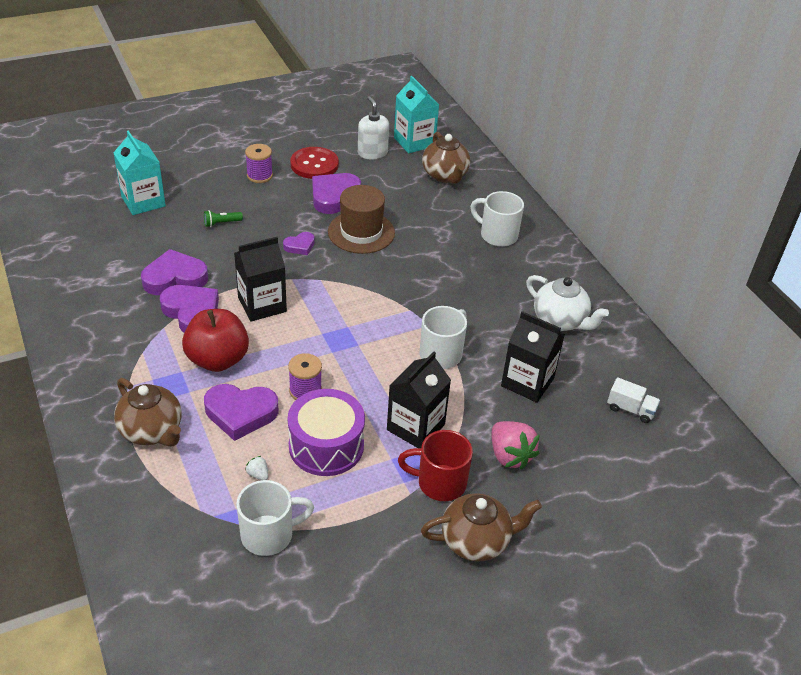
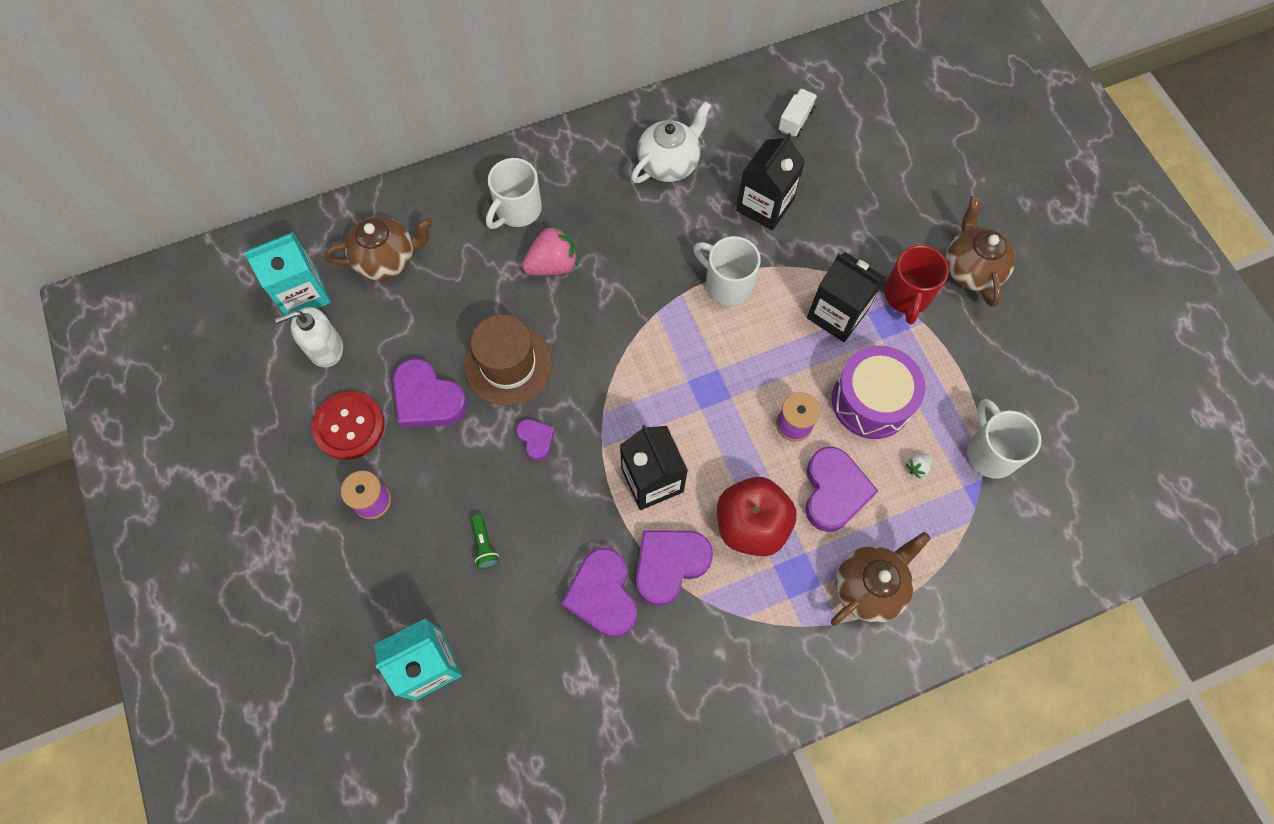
camera: 85 degrees left, 25 degrees up
pink strawberry [492,421,540,469] -> pink strawberry moved to [522,224,578,275]

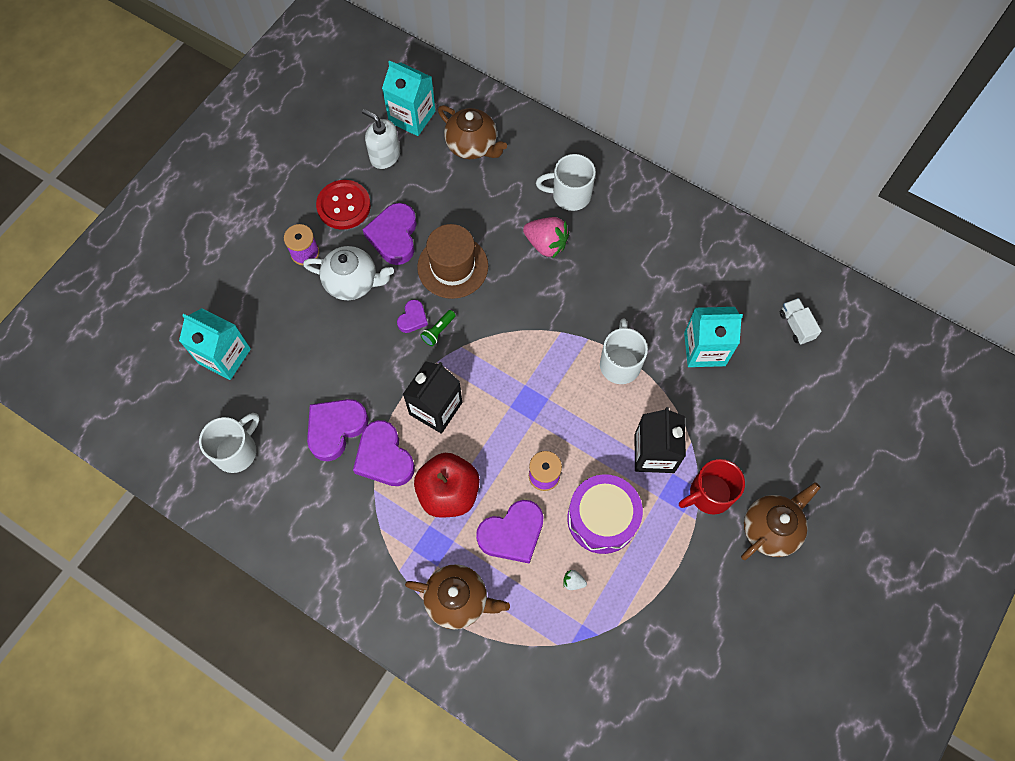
camera: 55 degrees right, 0 degrees up
green flashlight [471,514,499,569] -> green flashlight moved to [420,310,456,346]
white teapot [631,101,711,183] -> white teapot moved to [303,246,394,300]
purple heart [636,530,713,606] -> purple heart turned 135 degrees counterclockwise [353,420,415,486]
black carton [736,133,805,231] -> turquoise carton [684,307,743,367]
white truck [778,88,817,138] -> white truck turned 105 degrees counterclockwise [780,298,821,345]
white mug [967,399,1041,479] -> white mug moved to [199,413,259,473]

